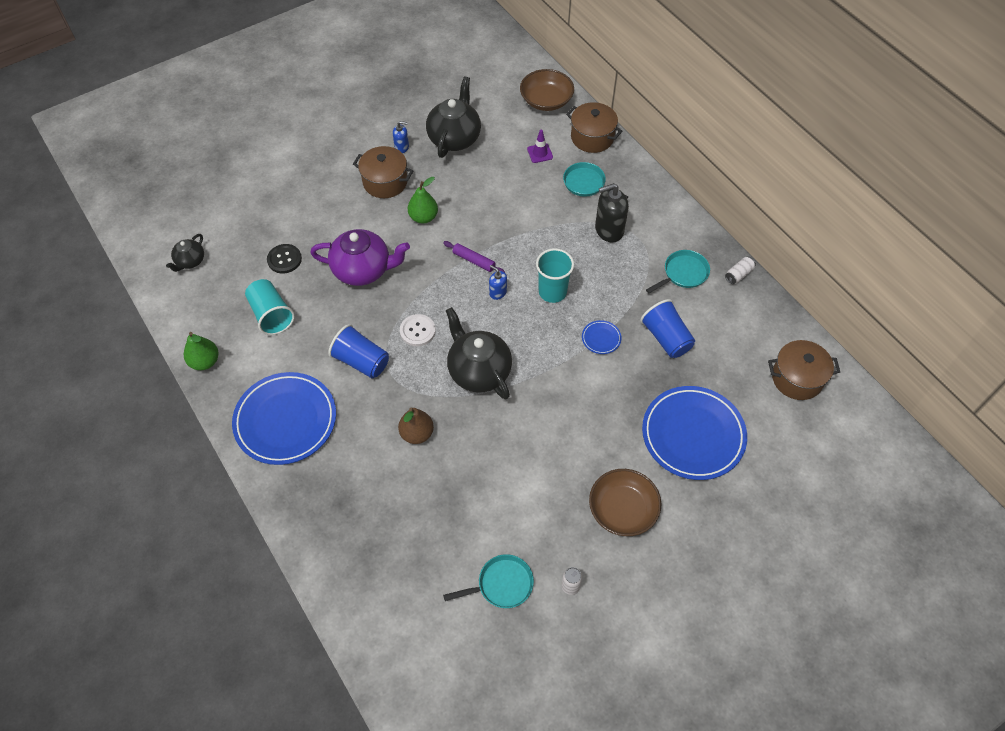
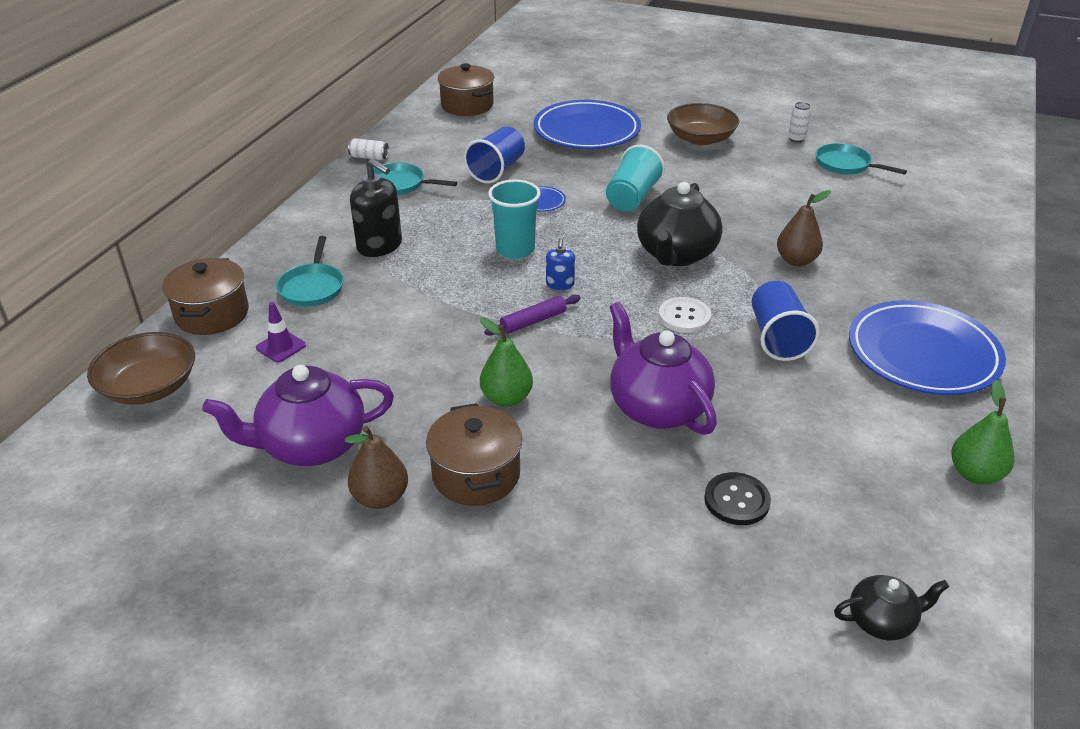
camera: 125 degrees left, 20 degrees down
turquoise cup [245,279,295,335] -> turquoise cup moved to [606,145,665,211]
blue soap dispenser [393,121,409,153] -> brown pear [344,426,408,509]
black teapot [426,76,481,158] -> purple teapot [202,365,394,466]
purple rolling pin [443,241,505,273] -> purple rolling pin turned 60 degrees clockwise [484,295,580,336]

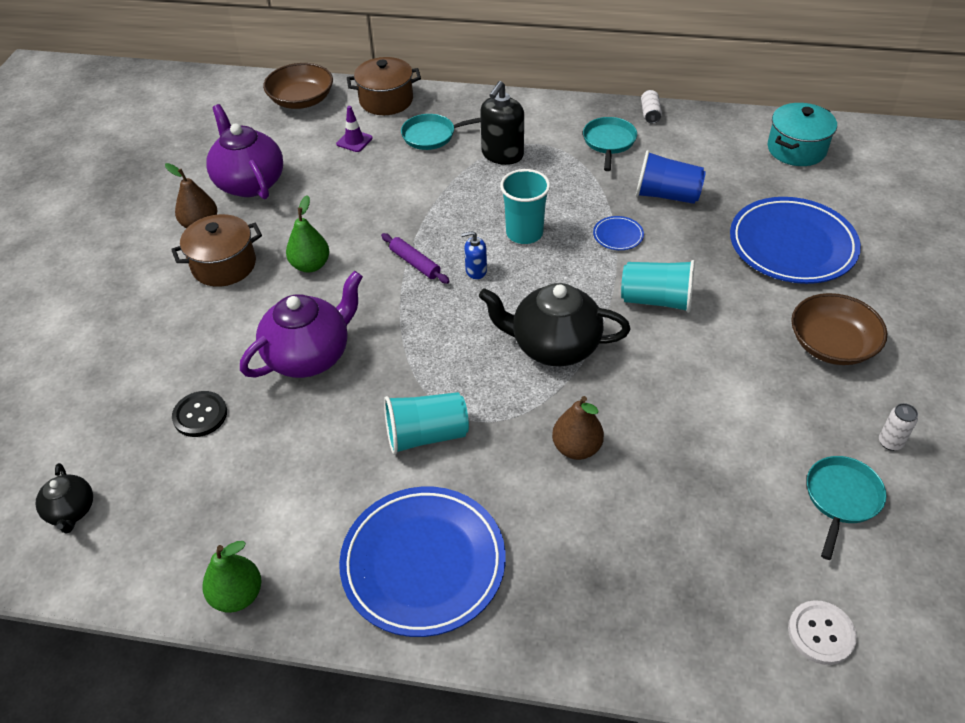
camera: 80 degrees right, 10 degrees up
brown pot [438,63,494,116] -> turquoise pot [768,103,837,166]
white button [658,297,711,333] -> white button moved to [788,600,857,665]
blue cup [752,281,820,361] -> turquoise cup [384,392,469,455]

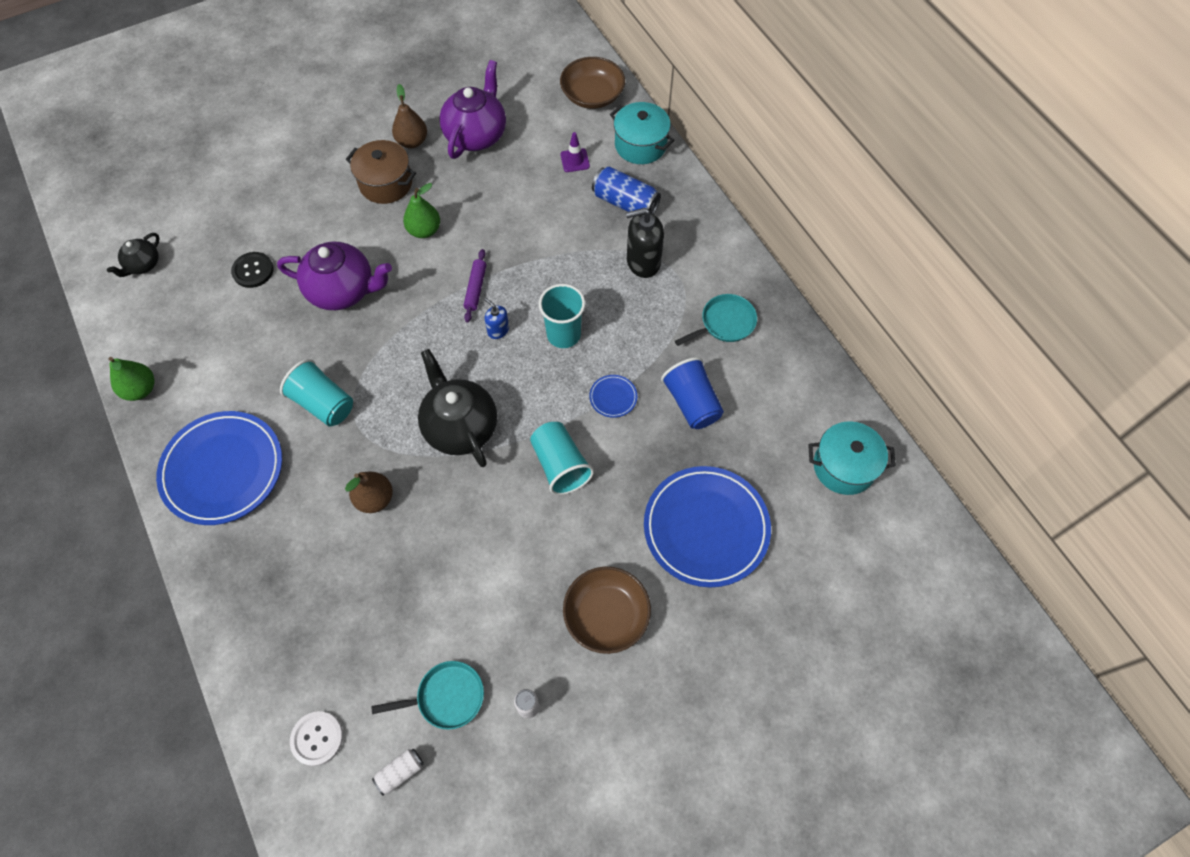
camera: 50 degrees right, 15 degrees up
brown pot [347,57,421,115] -> turquoise pot [610,102,675,164]
turquoise pan [401,114,481,150] -> blue can [592,167,661,214]
white can [641,90,662,124] -> white can moved to [372,749,424,795]

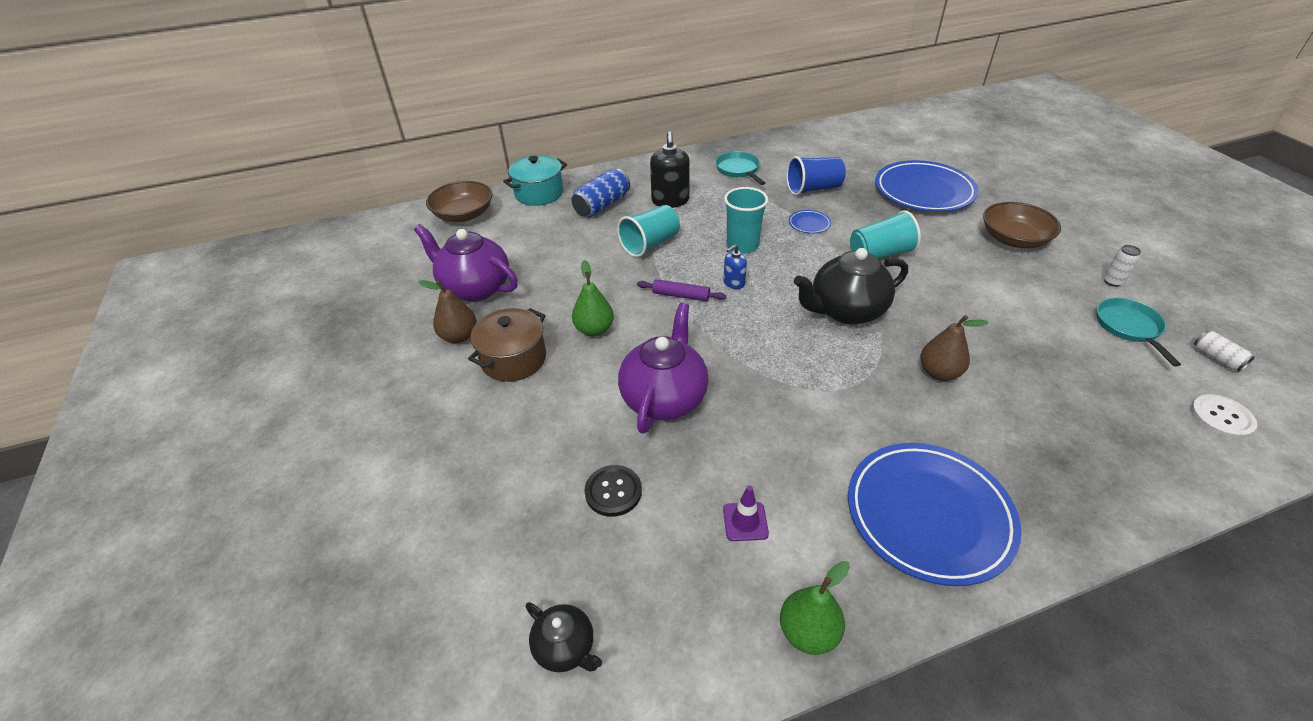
camera: 80 degrees left, 20 degrees down
turquoise cup [280,359,353,427] -> turquoise cup moved to [617,205,680,257]
purple traffic cone [560,132,590,172] -> purple traffic cone moved to [723,485,769,541]
turquoise pot [808,421,896,495] -> none

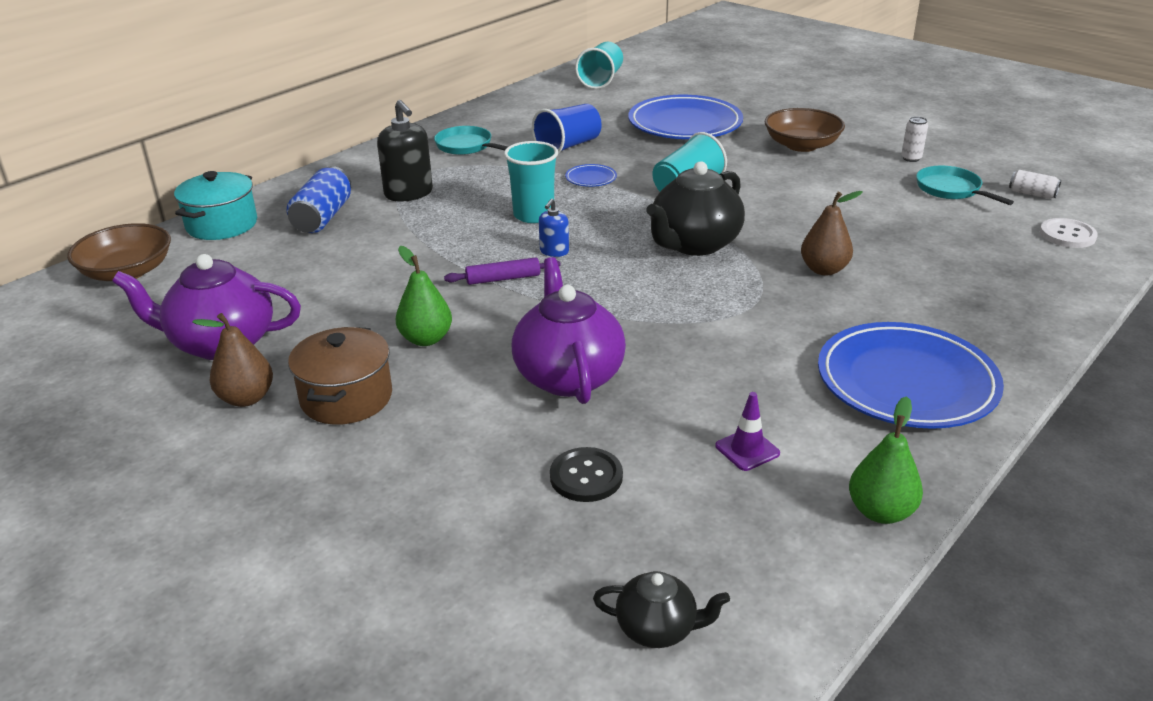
camera: 30 degrees left, 10 degrees down
turquoise cup [617,205,680,257] -> turquoise cup moved to [575,42,623,89]

